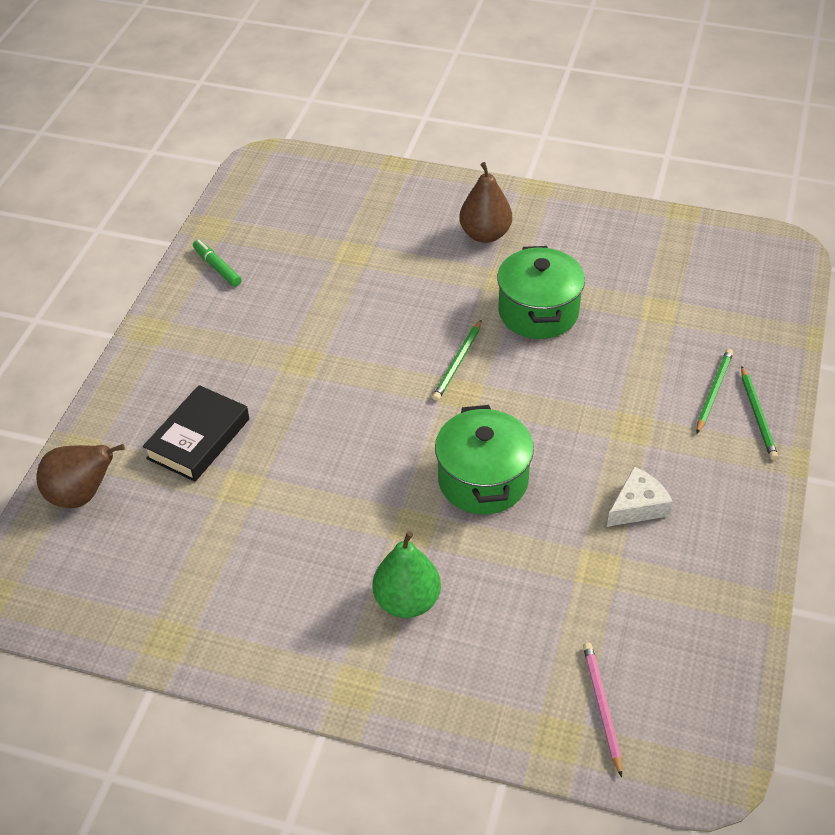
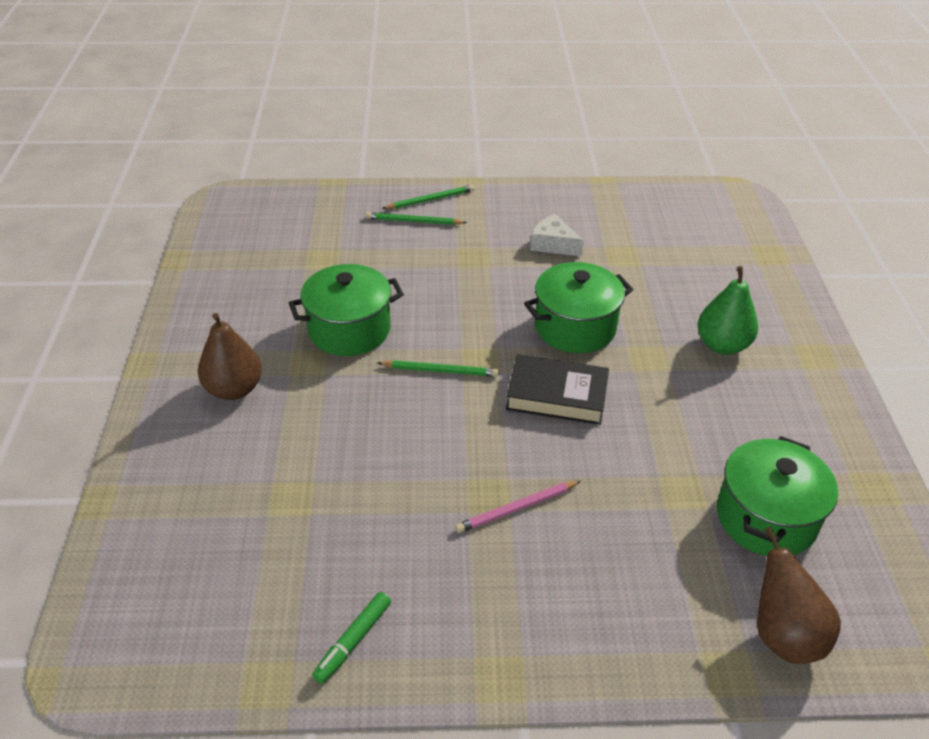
camera: 110 degrees left, 5 degrees down
black book [143,385,249,482] -> black book moved to [506,354,609,425]
pink pencil [583,642,622,777] -> pink pencil moved to [455,481,581,533]
none -> green pot [717,436,838,556]

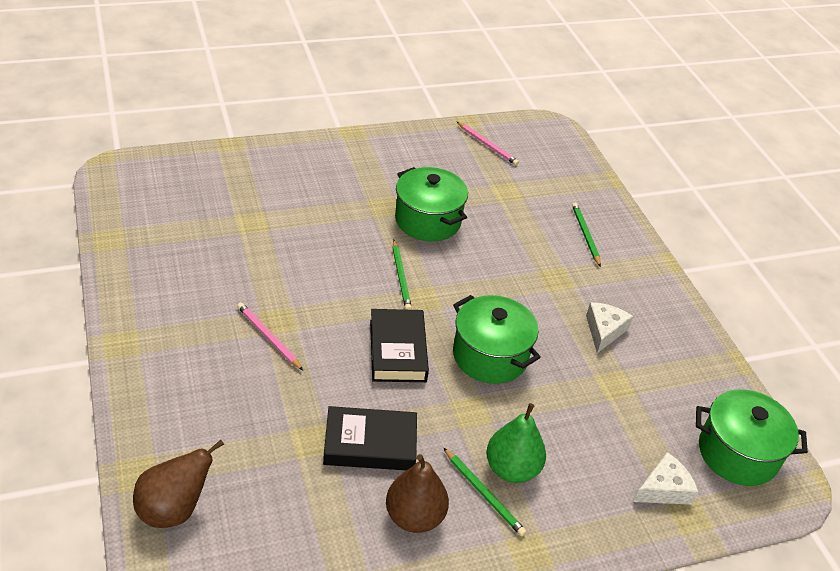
camera: 70 degrees right, 0 degrees up
brown pear [198,313,262,400] -> brown pear moved to [386,454,449,533]
green marker [312,592,391,684] -> none
green pencil [382,185,474,209] -> green pencil moved to [444,448,527,536]
green pot [717,436,838,556] -> green pot moved to [696,389,808,486]
none -> black book [323,406,417,470]
none -> pink pencil [457,122,519,166]
none -> white cheese [634,452,698,505]

